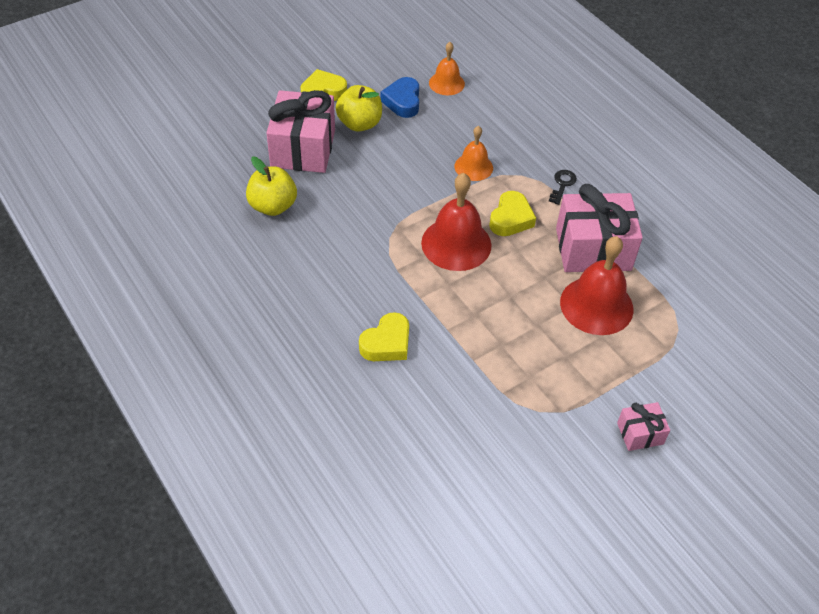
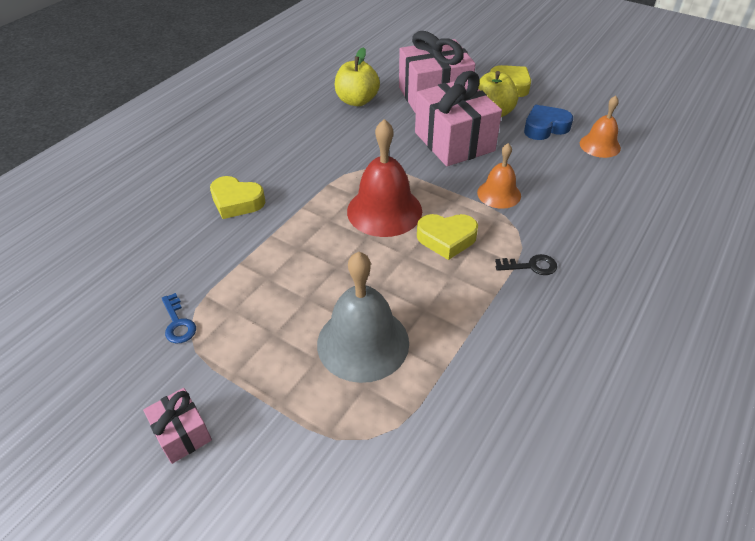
camera: 70 degrees right, 5 degrees down
pink gift [556,184,643,272] -> pink gift moved to [415,71,502,166]
red bell [560,236,634,335] -> grey bell [317,252,409,383]
none -> blue key [162,293,196,343]

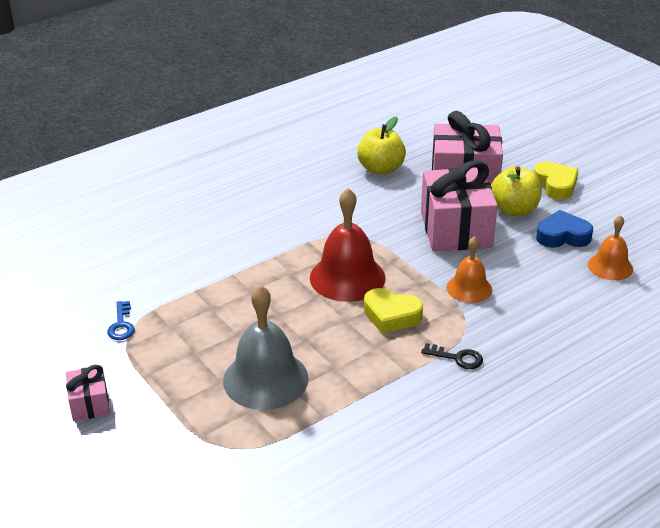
camera: 20 degrees right, 10 degrees down
yellow heart [210,176,265,219] -> none

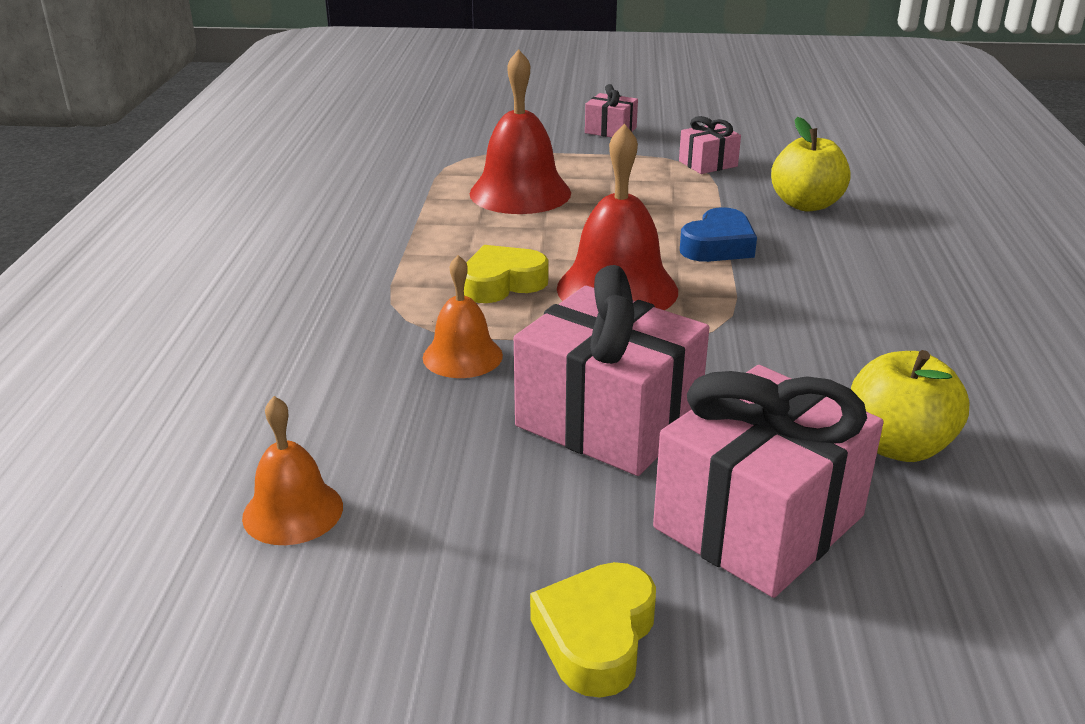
camera: 130 degrees right, 5 degrees down
blue key [107,301,135,340] -> pink gift [679,116,741,174]
grey bell [223,285,309,410] -> red bell [469,49,571,214]
black key [421,343,483,369] -> none
yellow apple [491,166,542,216] -> yellow apple moved to [771,117,851,212]
yellow heart [534,161,579,200] -> yellow heart turned 90 degrees clockwise [530,562,656,698]
blue heart [536,210,593,248] -> blue heart moved to [680,207,757,262]

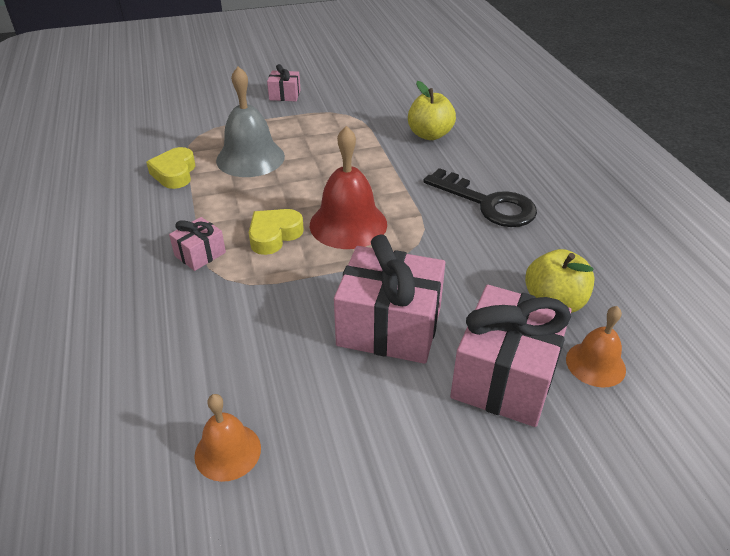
camera: 20 degrees left, 10 degrees up
orange bell [423,255,503,378] -> orange bell moved to [566,306,626,387]
red bell [469,49,571,214] -> grey bell [216,66,285,177]
yellow heart [530,562,656,698] -> yellow heart moved to [146,147,195,189]
pink gift [679,116,741,174] -> pink gift moved to [169,217,226,271]
blue heart [680,207,757,262] -> none
none -> black key [423,168,537,227]

